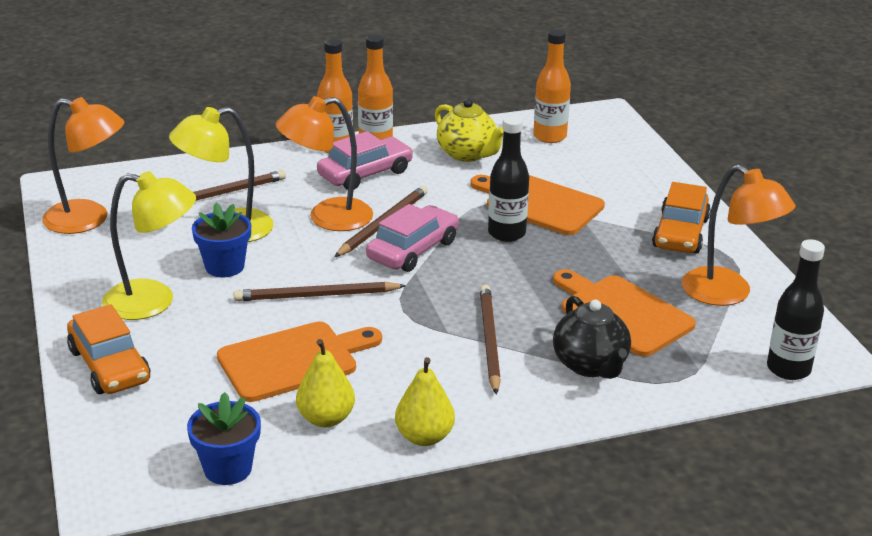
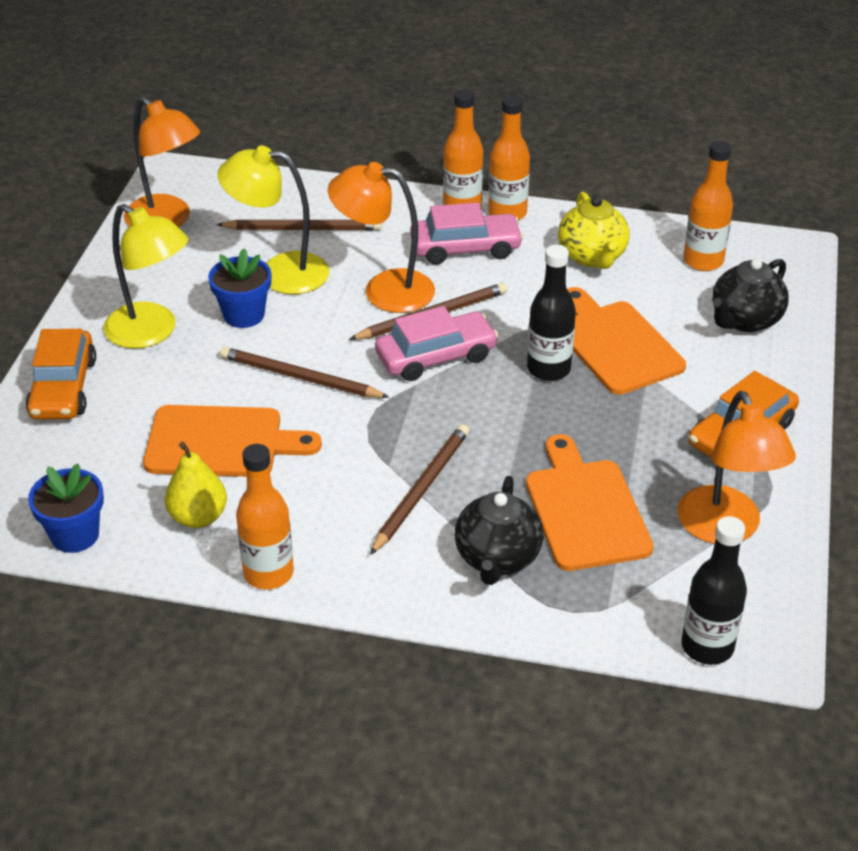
camera: 30 degrees right, 10 degrees up
yellow pear [395,357,455,446] -> orange bottle [236,444,294,589]
none -> black teapot [712,258,789,332]

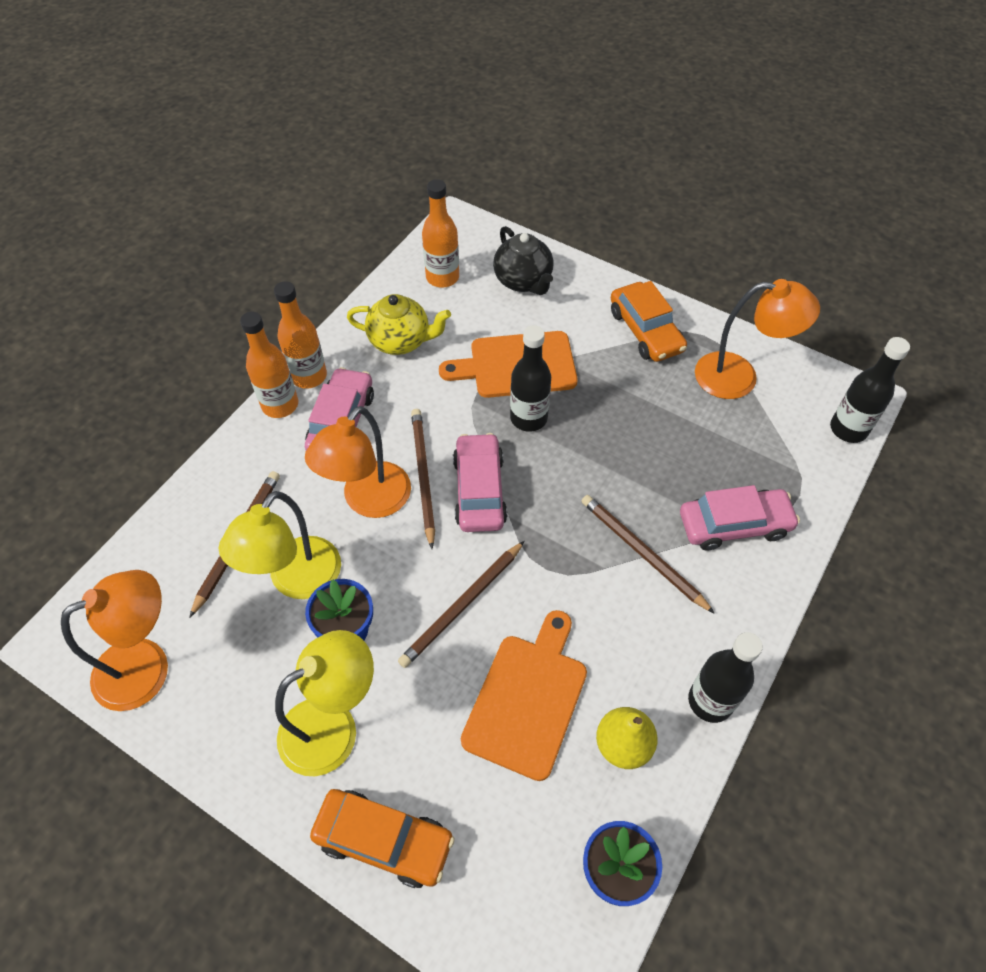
camera: 70 degrees left, 15 degrees up
orange bottle [236,444,294,589] -> black bottle [688,632,763,723]
black teapot [454,476,543,585] -> pink car [680,485,800,551]
orange cutting board [526,434,654,571] -> none

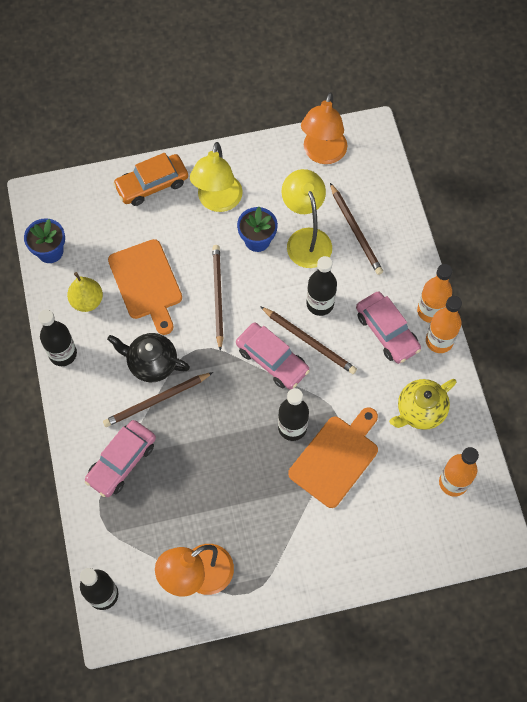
camera: 135 degrees right, 10 degrees up
orange lamp [305,406,411,518] -> black bottle [306,256,337,316]
black teapot [493,226,554,295] -> black teapot moved to [107,333,190,382]
brown pencil [582,495,715,614] -> brown pencil turned 150 degrees clockwise [103,372,213,427]
orange car [611,281,687,362] -> none

